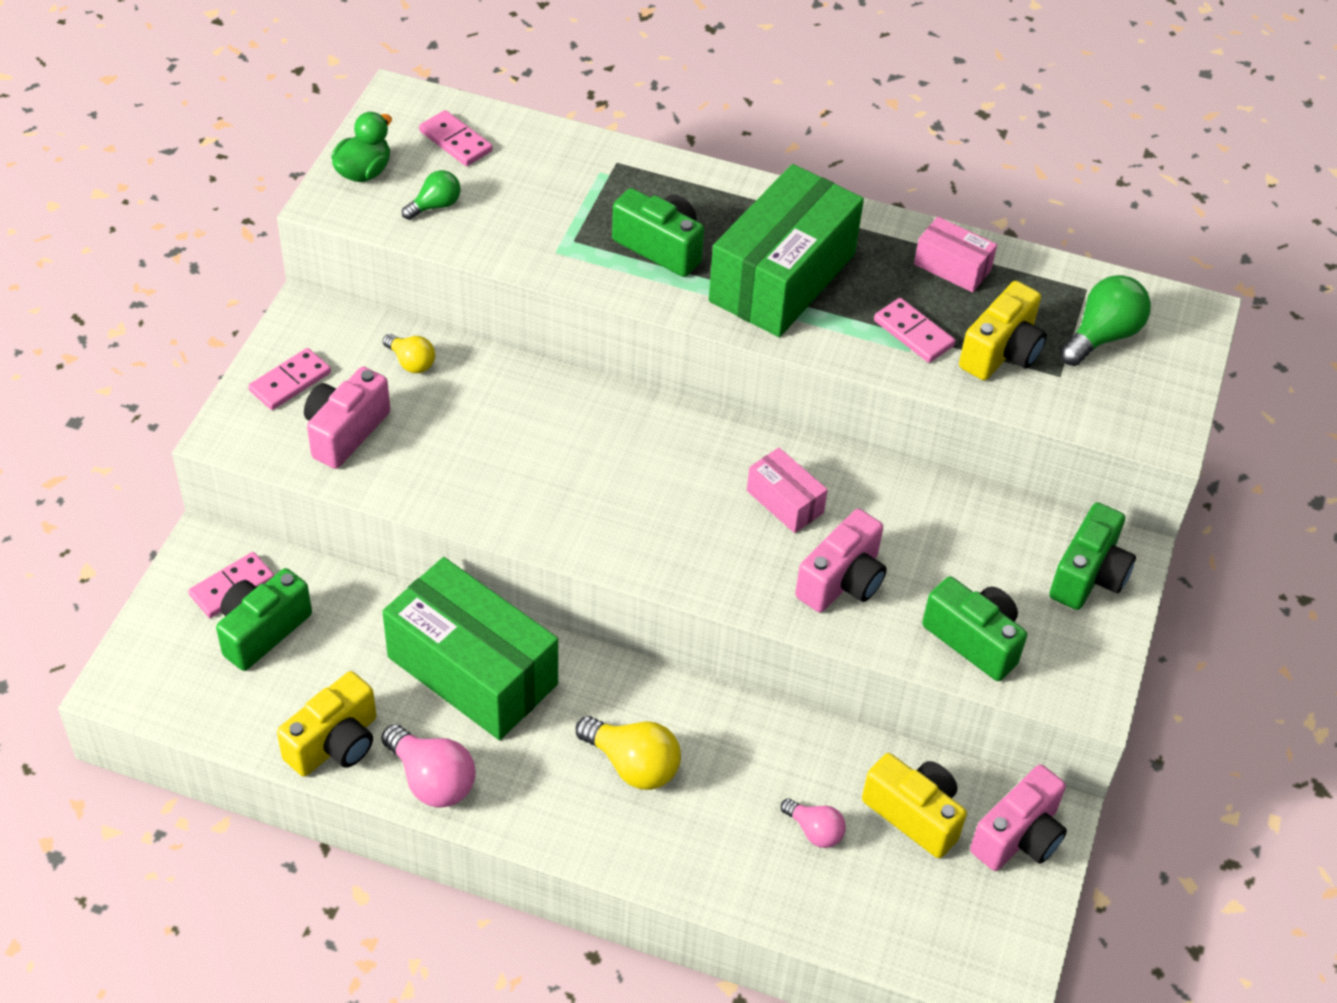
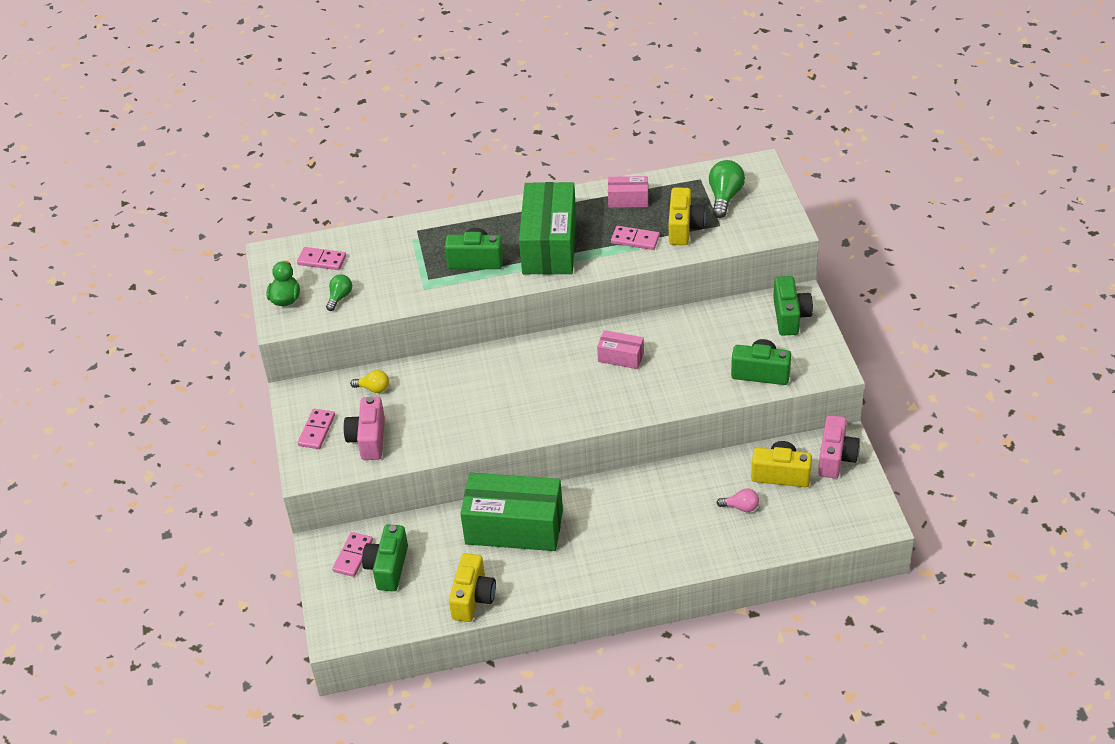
camera: 25 degrees left, 5 degrees down
pink light bulb [381,724,476,808] -> none
yellow light bulb [576,716,681,790] -> none
pink camera [795,509,887,613] -> none

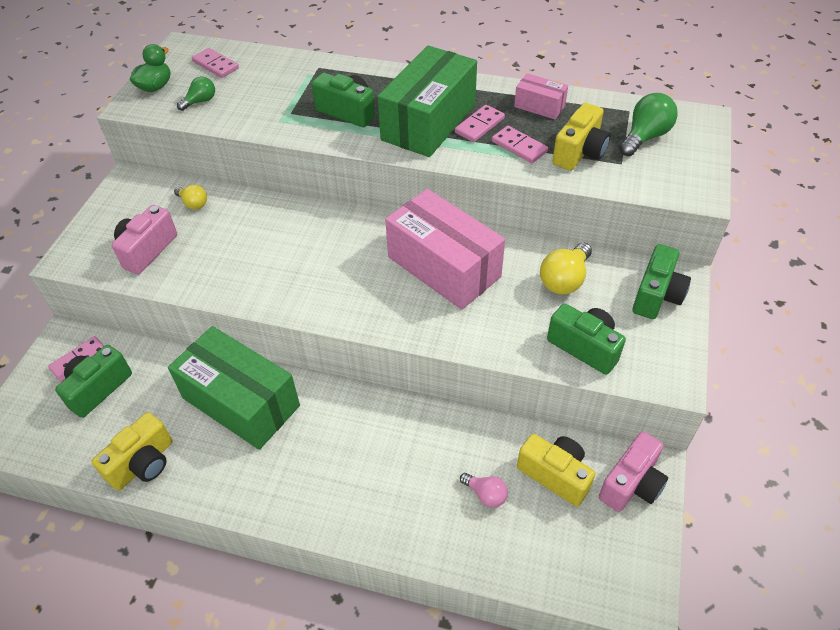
camera: 25 degrees right, 5 degrees up
pink domino [298,409,335,449] -> pink domino moved to [455,105,505,142]
pink box [597,330,644,369] -> pink box [385,189,505,310], size x2.12
none -> yellow light bulb [540,243,592,295]

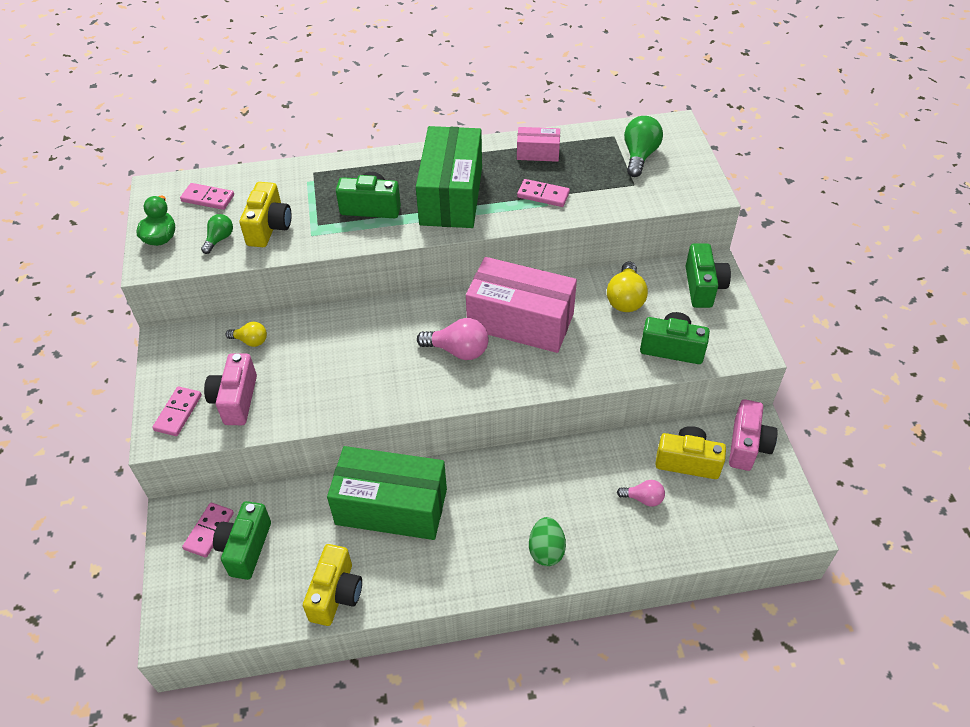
camera: 25 degrees left, 0 degrees up
pink domino [455,105,505,142] -> pink domino moved to [152,386,202,436]
yellow camera [552,103,610,171] -> yellow camera moved to [240,182,292,247]
none -> pink light bulb [417,318,489,360]
none -> green egg [529,517,566,566]

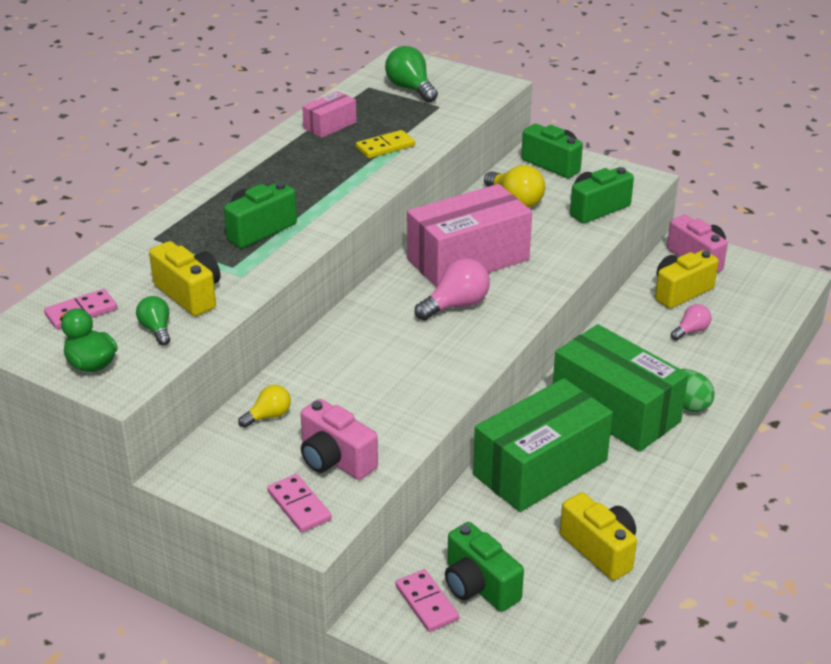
camera: 50 degrees left, 15 degrees down
green box [416,126,482,228] -> green box moved to [553,324,688,452]
pink domino [517,179,570,207] -> yellow domino [356,130,415,158]

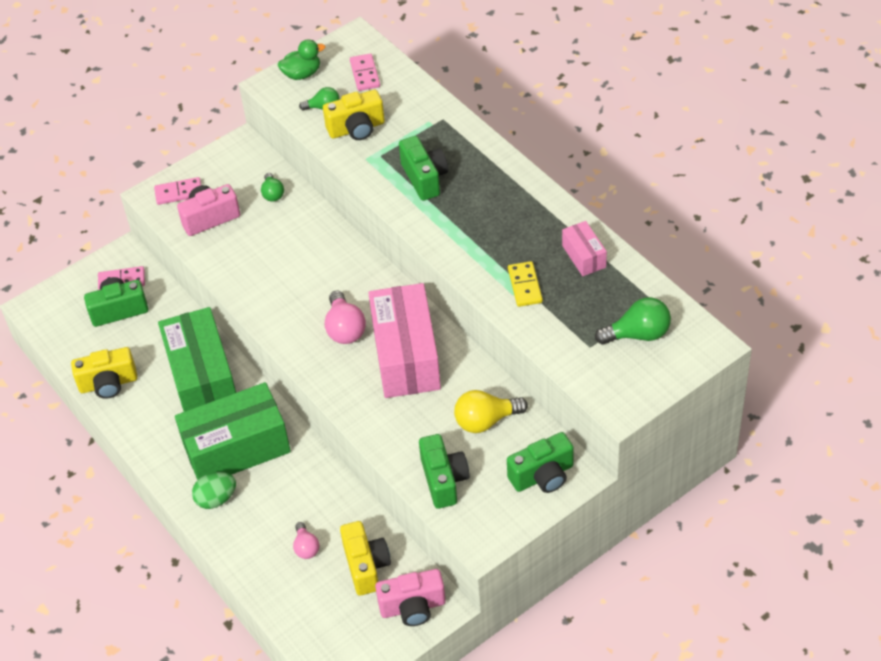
camera: 115 degrees right, 15 degrees up
yellow light bulb [238,385,291,428] -> green light bulb [261,173,284,202]

